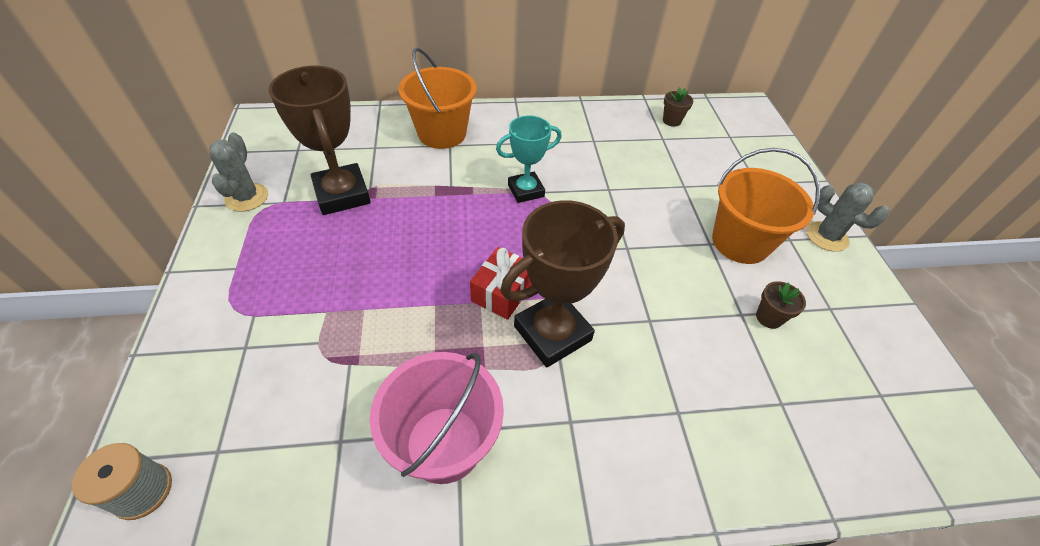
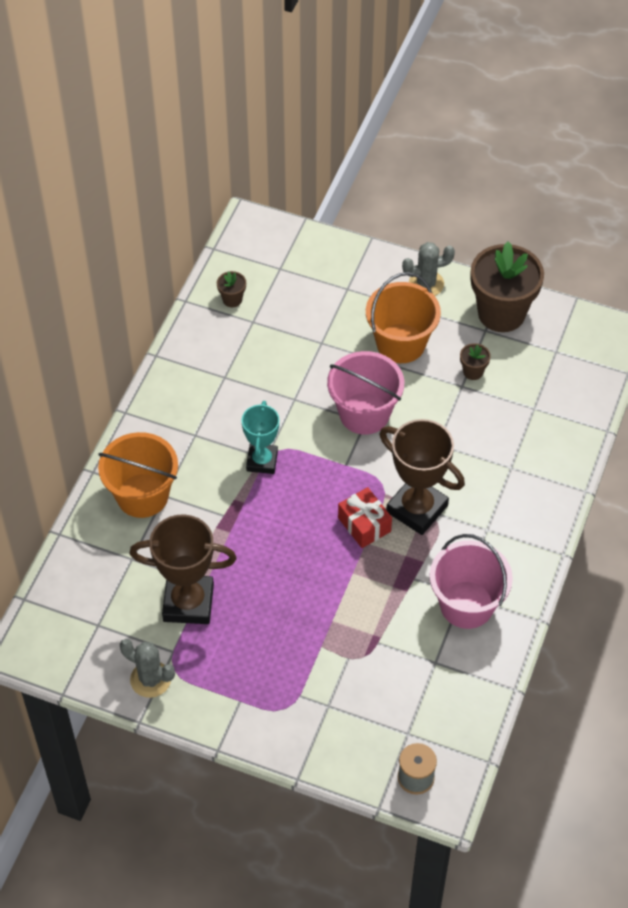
camera: 60 degrees left, 5 degrees up
brown trophy [500,200,625,367] -> brown trophy turned 45 degrees counterclockwise [380,419,465,535]
none -> pink bucket [327,351,404,435]
none -> brown flower pot [471,242,544,332]

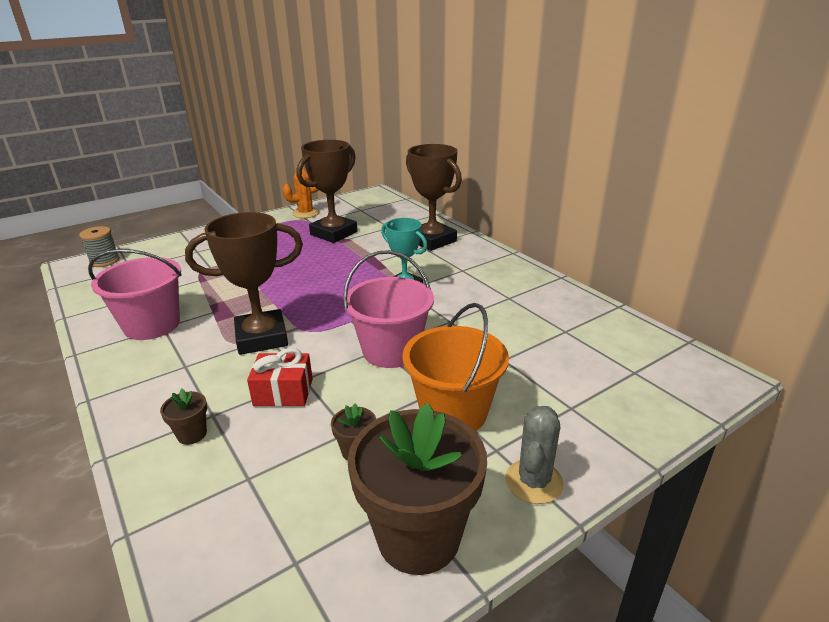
camera: 125 degrees right, 25 degrees down
orange bucket [98,432,178,518] -> brown trophy [406,144,462,251]
grey cactus [120,639,175,698] -> orange cactus [283,170,320,218]
brown flower pot [217,271,246,307] -> brown flower pot moved to [160,389,207,445]
red gift [338,487,392,548] -> red gift moved to [247,348,313,407]

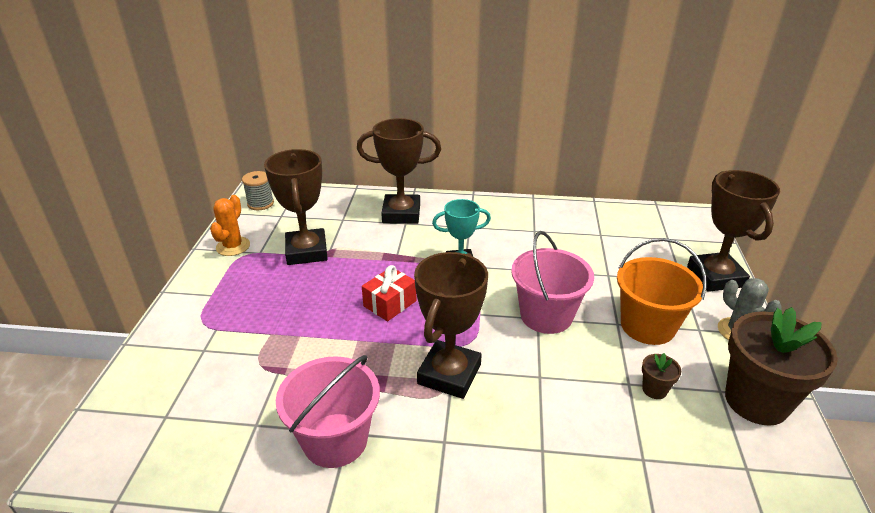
camera: 50 degrees left, 5 degrees up
grey spool [79,226,120,267] -> grey spool moved to [242,171,274,210]
brown flower pot [160,389,207,445] -> none
red gift [247,348,313,407] -> red gift moved to [362,265,416,321]
none -> brown trophy [687,170,780,292]

